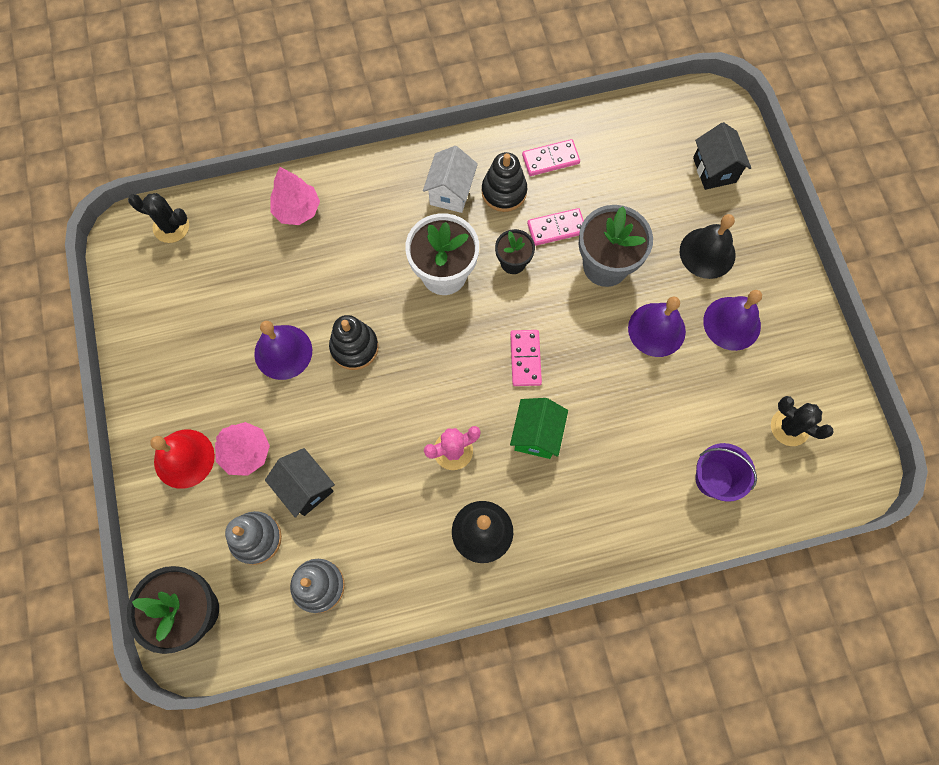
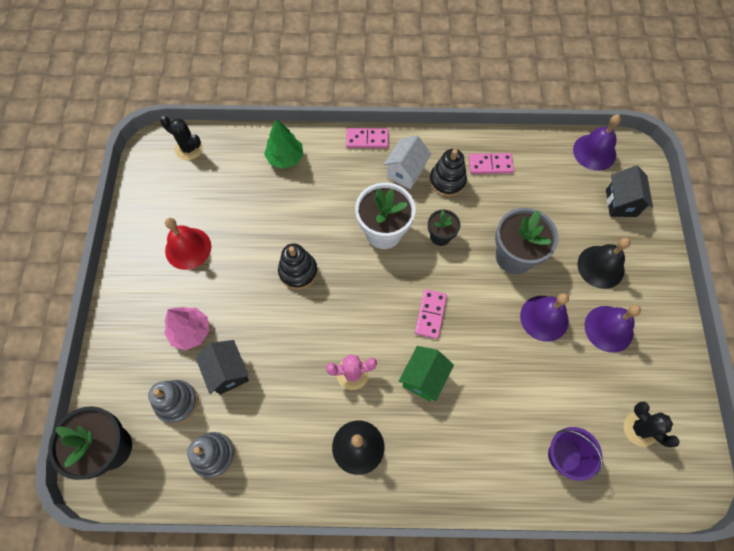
camera: 15 degrees right, 5 degrees down
red bell [150,429,215,489] -> red bell moved to [165,218,211,270]
purple bell [254,321,312,380] -> purple bell moved to [573,115,621,171]
pink tree [270,167,320,225] -> green tree [264,119,303,169]
pink domino [527,208,584,246] -> pink domino moved to [346,128,389,148]

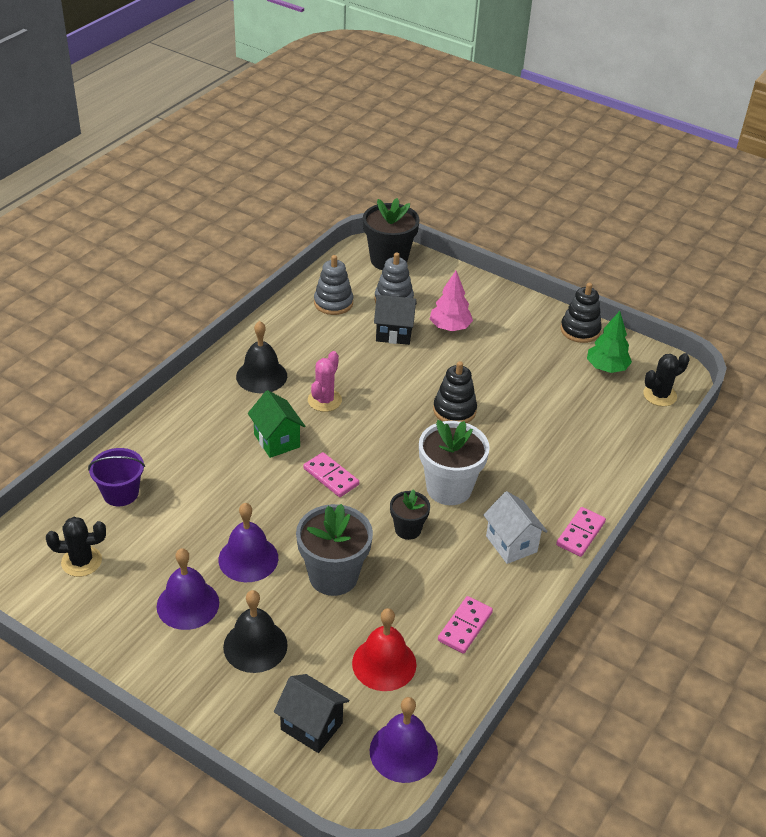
camera: 120 degrees right, 25 degrees down
red bell [165,218,211,270] -> red bell moved to [352,608,417,691]
green tree [264,119,303,169] -> green tree moved to [587,311,632,373]
black stacking toy [429,149,467,197] -> black stacking toy moved to [561,283,602,343]

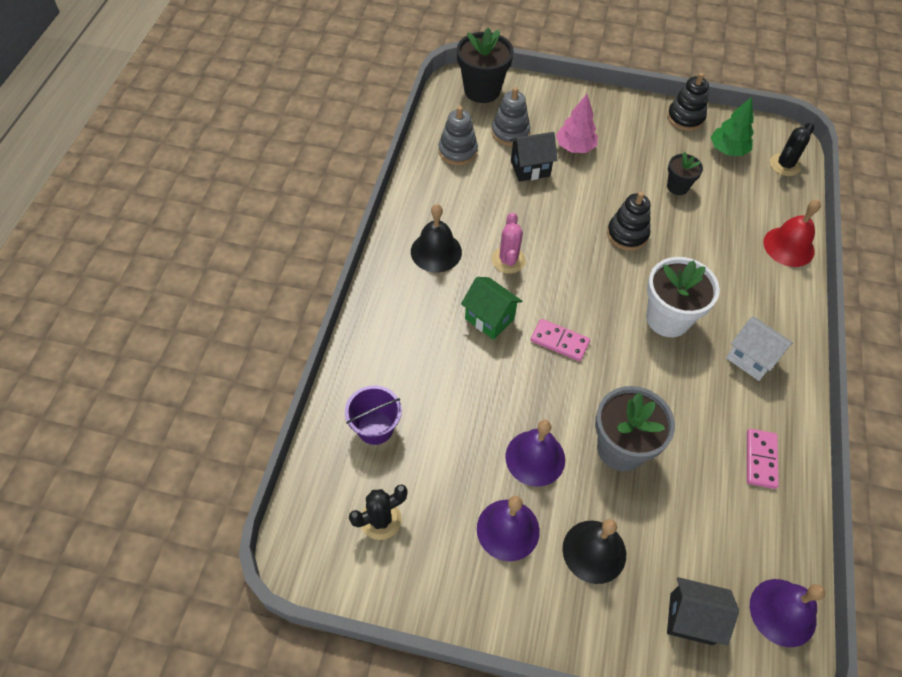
camera: 20 degrees left, 15 degrees up
red bell [352,608,417,691] -> red bell moved to [764,200,821,267]
black flower pot [390,489,430,540] -> black flower pot moved to [667,152,703,195]
pink domino [556,507,606,557] -> none

